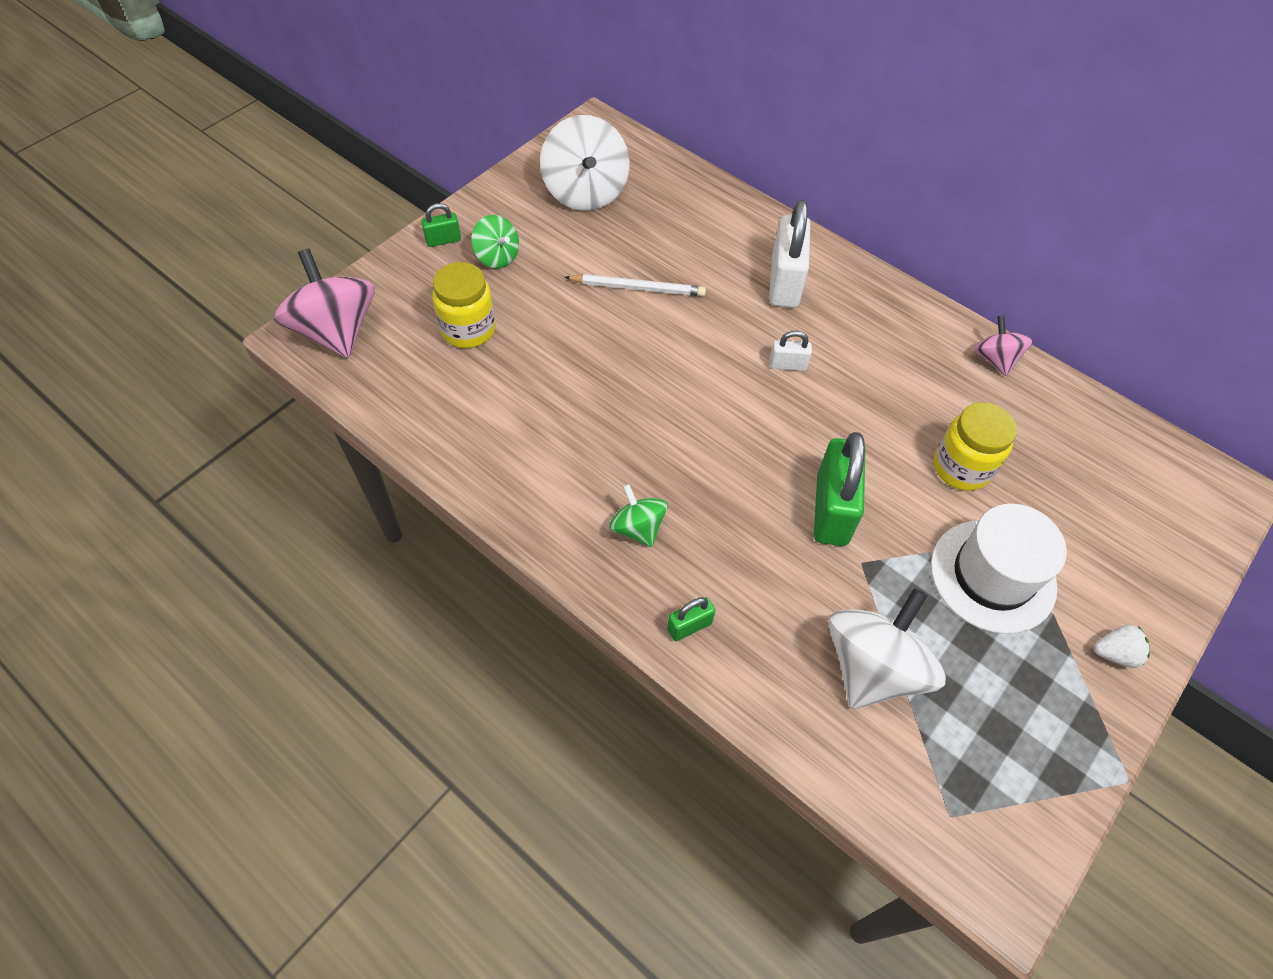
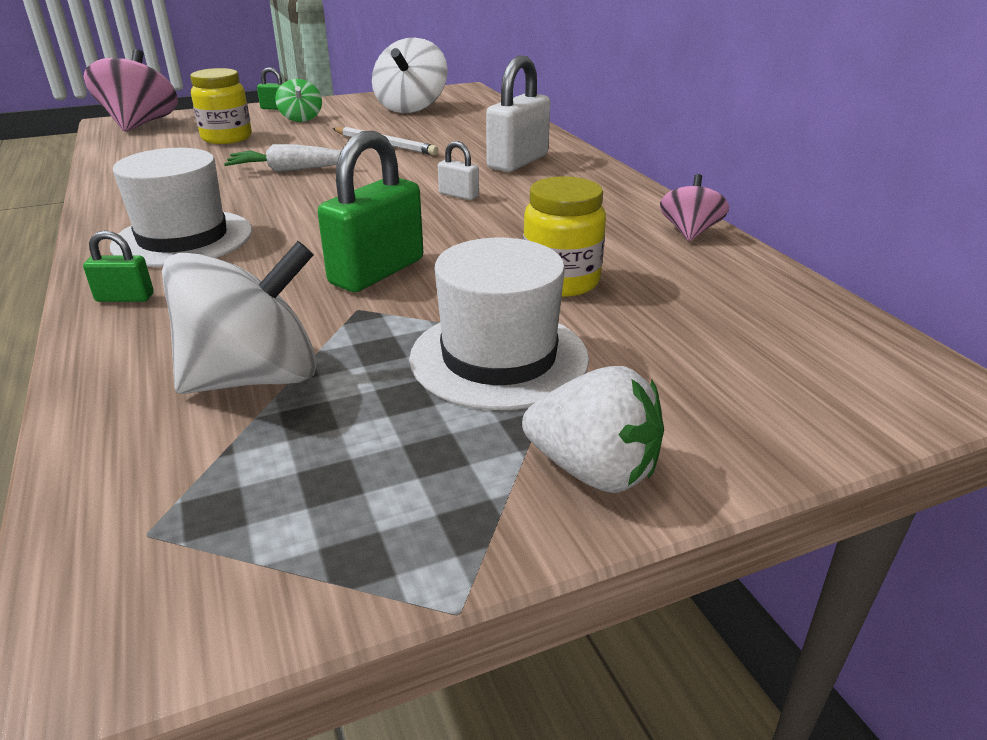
camera: 30 degrees right, 25 degrees down
green spinning top [609,484,668,547] -> white hat [110,148,252,267]
white strawberry [1094,625,1150,668] -> white strawberry [522,366,664,493], size x1.69
none -> white carrot [224,144,341,172]

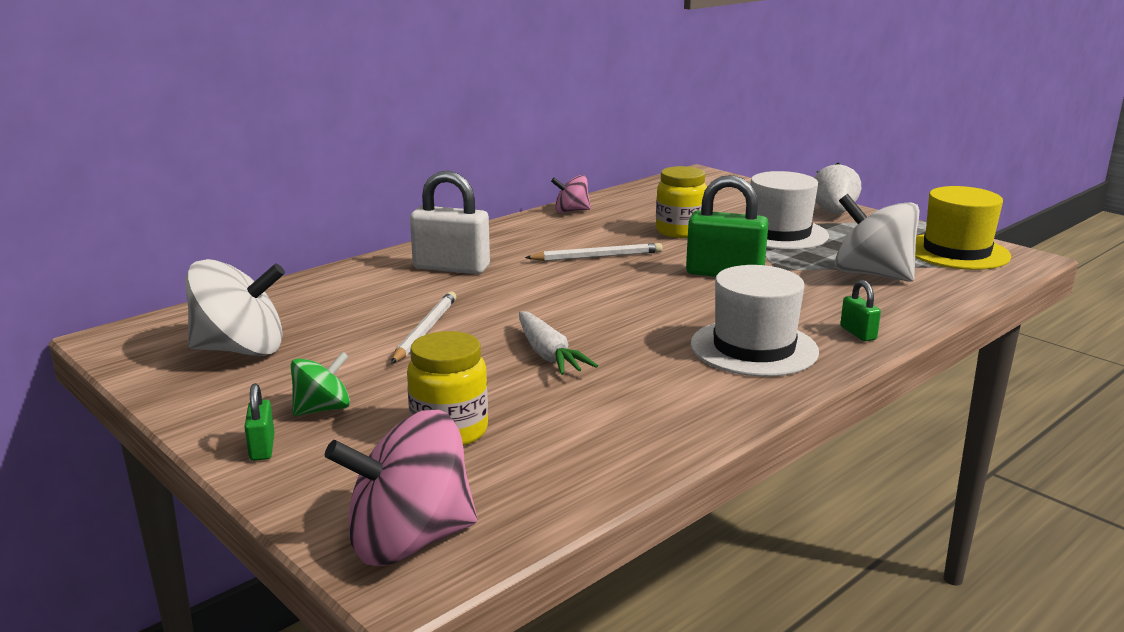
camera: 110 degrees left, 10 degrees down
white padlock [438,141,479,200] -> none
none -> white pencil [525,243,662,261]
none -> yellow hat [915,186,1011,270]

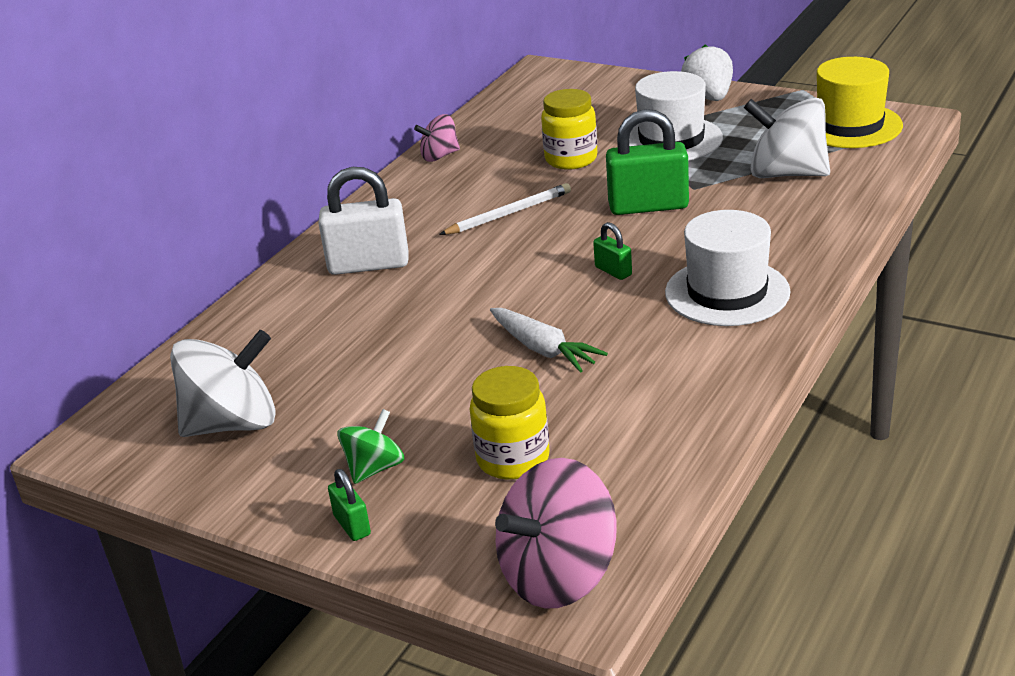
camera: 15 degrees left, 10 degrees up
white pencil [391,291,456,363] -> none
green padlock [840,280,881,341] -> green padlock moved to [593,222,632,280]

